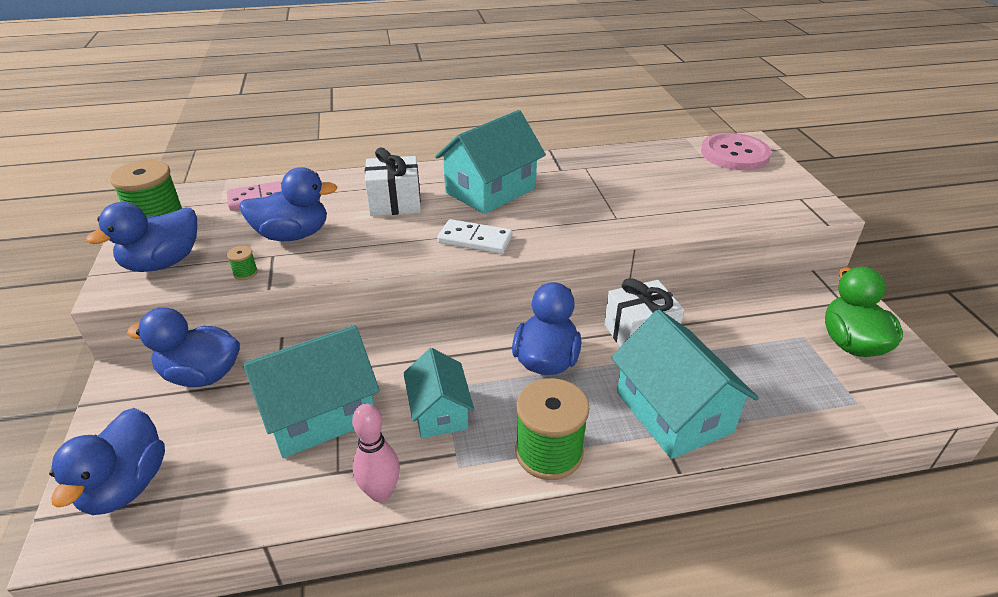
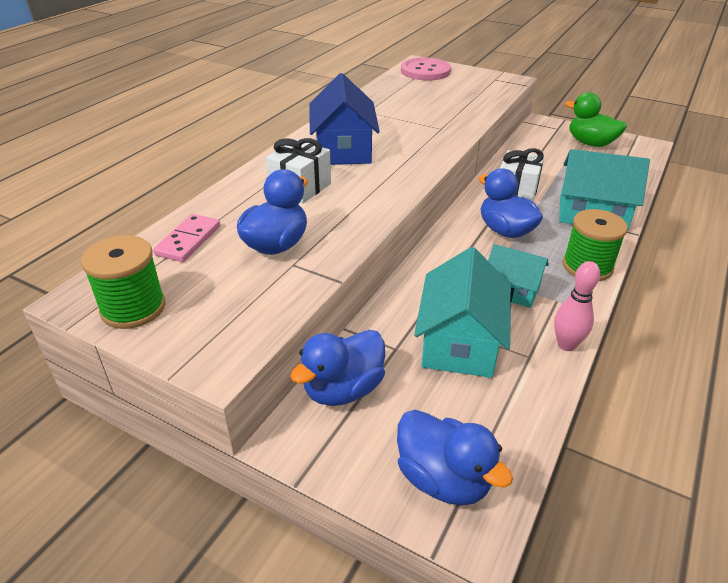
camera: 50 degrees left, 0 degrees up
blue duck [86,202,197,272] -> none
green spool [227,246,258,280] -> none
turquoise house [435,110,546,214] -> blue house [310,73,380,165]
white domino [437,219,512,254] -> none

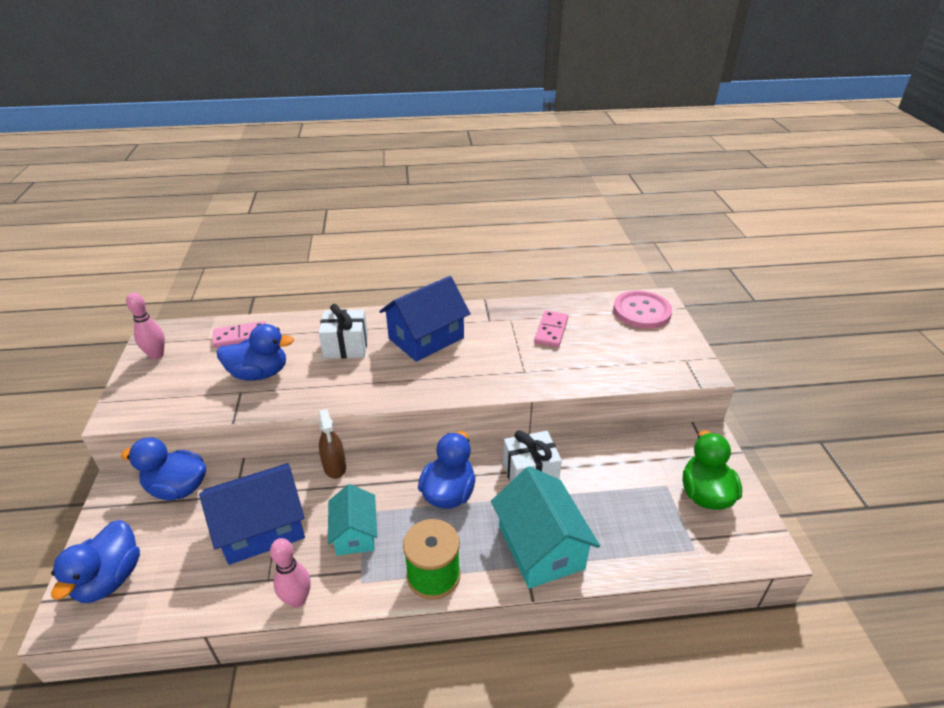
camera: 55 degrees right, 0 degrees up
green spool [81,235,165,329] -> pink bowling pin [126,293,165,360]
turquoise house [414,247,511,378] -> blue house [199,463,305,565]
none -> brown spray bottle [318,409,346,479]
none -> pink domino [534,311,568,347]

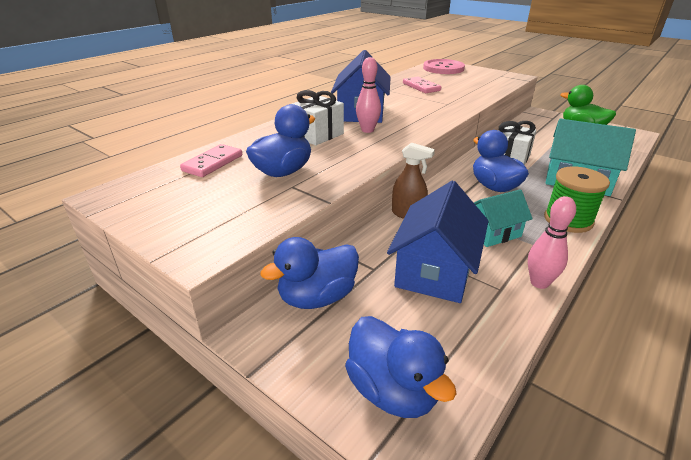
camera: 45 degrees left, 5 degrees down
pink bowling pin [126,293,165,360] -> pink bowling pin moved to [356,57,381,133]
turquoise house [328,484,377,556] -> turquoise house turned 60 degrees counterclockwise [474,189,533,247]

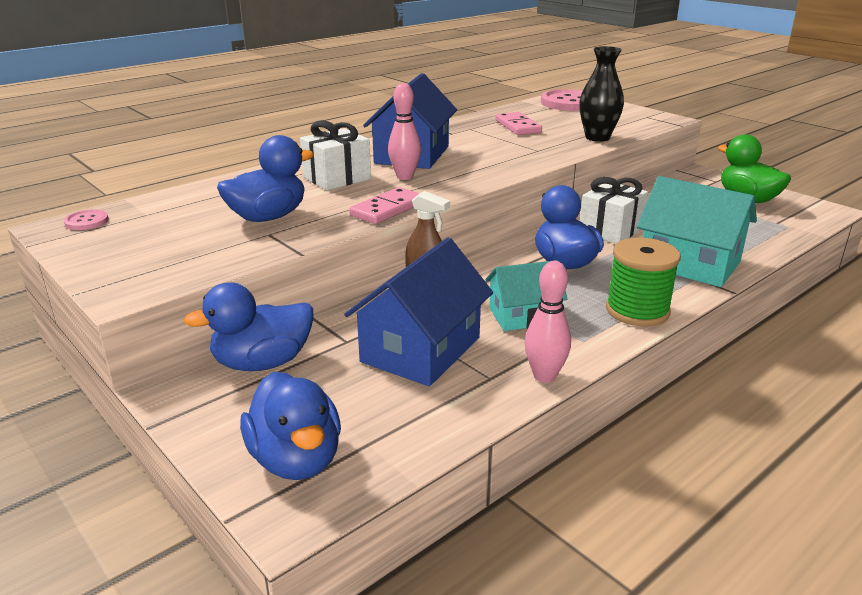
camera: 10 degrees right, 5 degrees down
pink domino [180,144,242,177] -> pink domino moved to [349,187,420,224]
none -> pink button [64,209,109,230]
none -> black vase [579,46,624,142]

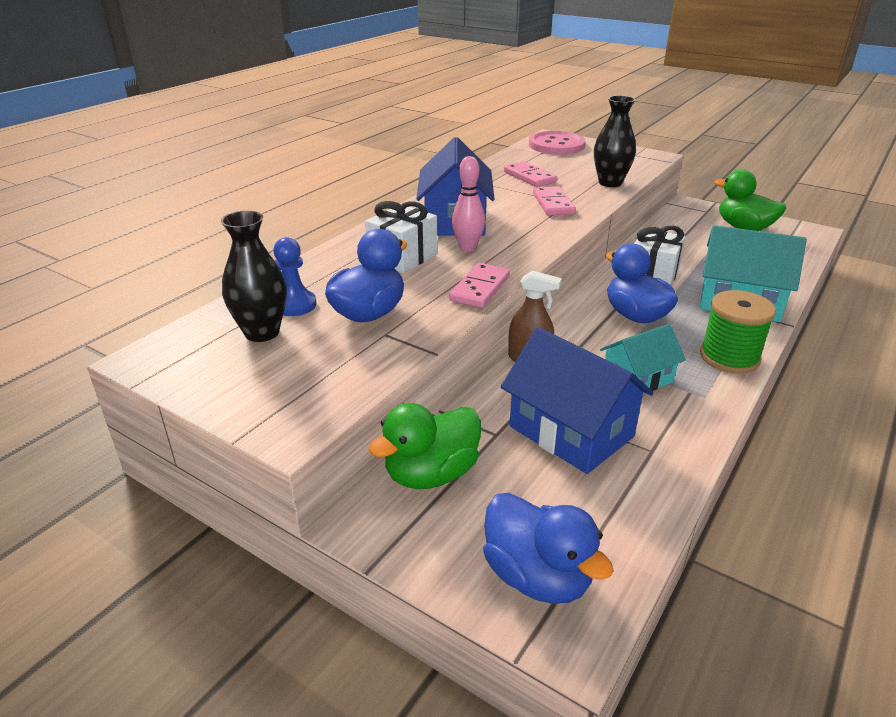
camera: 15 degrees left, 5 degrees up
pink button [64,209,109,230] -> none
blue duck [183,282,313,371] -> green duck [368,403,481,489]
blue house [344,238,493,386] -> blue house turned 60 degrees counterclockwise [501,327,654,474]
pink bowling pin [525,261,571,383] -> none
none -> black vase [221,211,287,342]
none -> blue pawn [273,237,316,316]
none -> pink domino [533,186,576,216]

